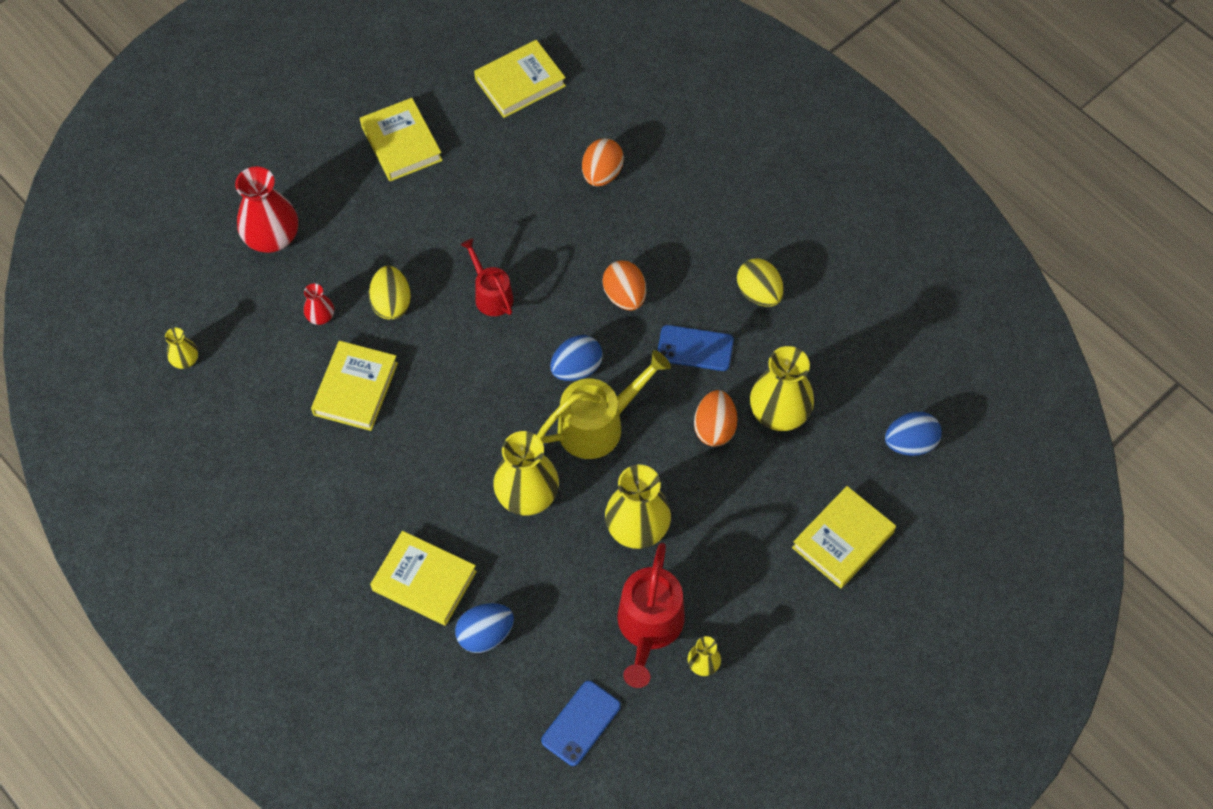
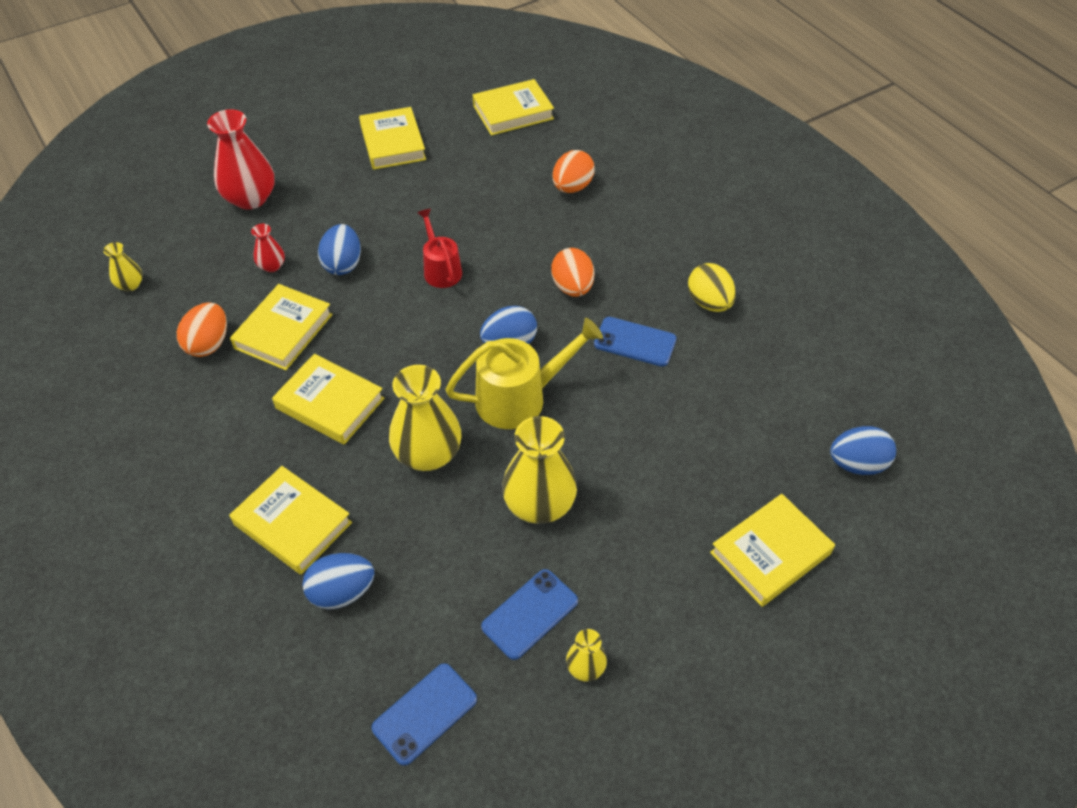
camera: 10 degrees right, 10 degrees down
yellow egg [369,266,411,320] -> blue egg [318,224,361,275]
red watering can [617,543,685,688] -> blue phone [481,569,578,660]
orange egg [694,390,738,447] -> orange egg moved to [177,302,227,357]
yellow vase [750,346,814,431] -> none
none -> yellow book [272,354,384,445]

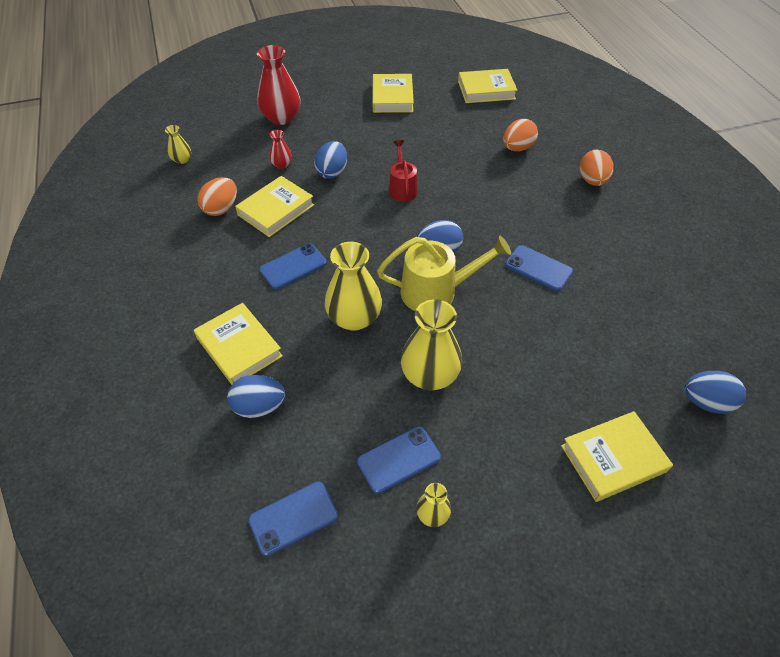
camera: 15 degrees right, 0 degrees up
yellow book [272,354,384,445] -> blue phone [260,244,327,289]
orange egg [551,248,594,297] -> orange egg moved to [580,150,613,186]
yellow egg [688,263,736,312] -> none

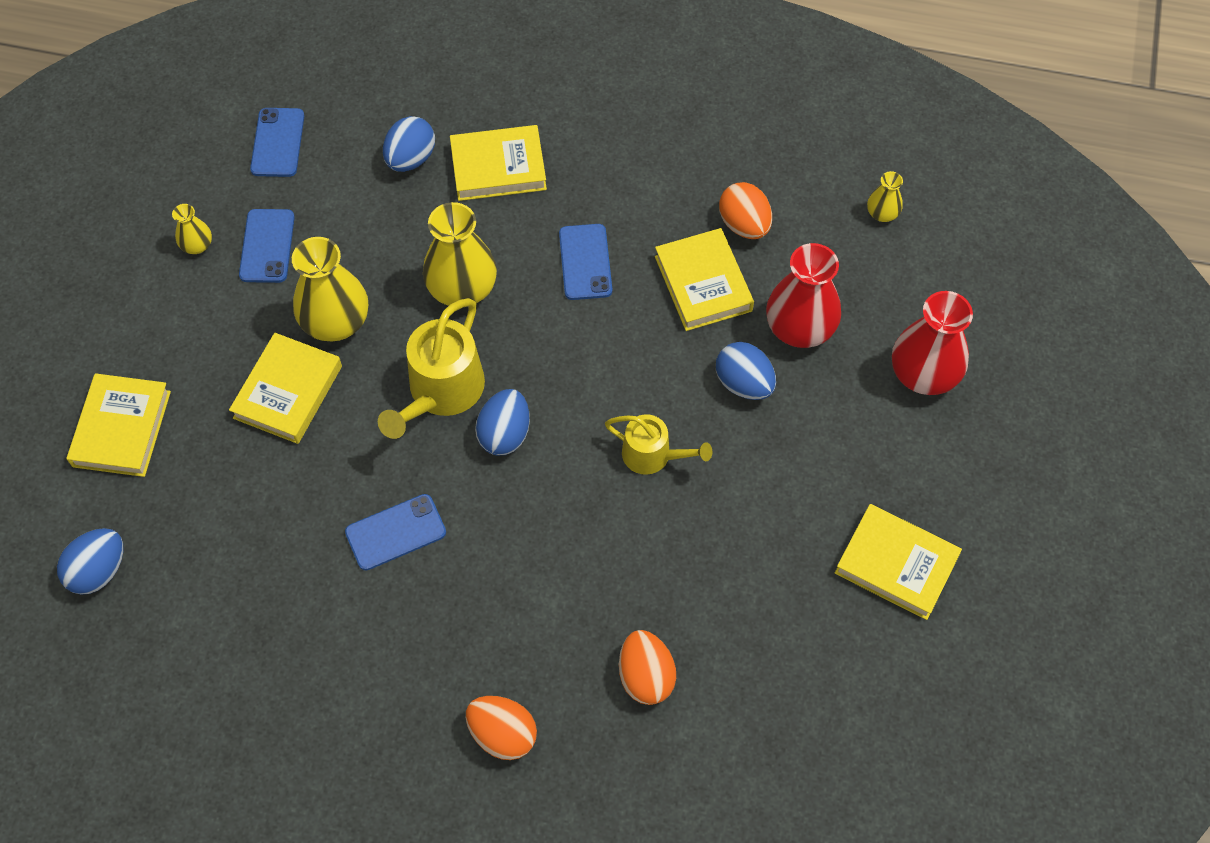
camera: 120 degrees right, 10 degrees up
red vase [269,130,292,169] -> red vase [766,243,841,348], size x2.03
red watering can [389,140,418,202] -> yellow watering can [605,414,712,475]
yellow book [458,69,518,103] -> yellow book moved to [229,333,342,444]

